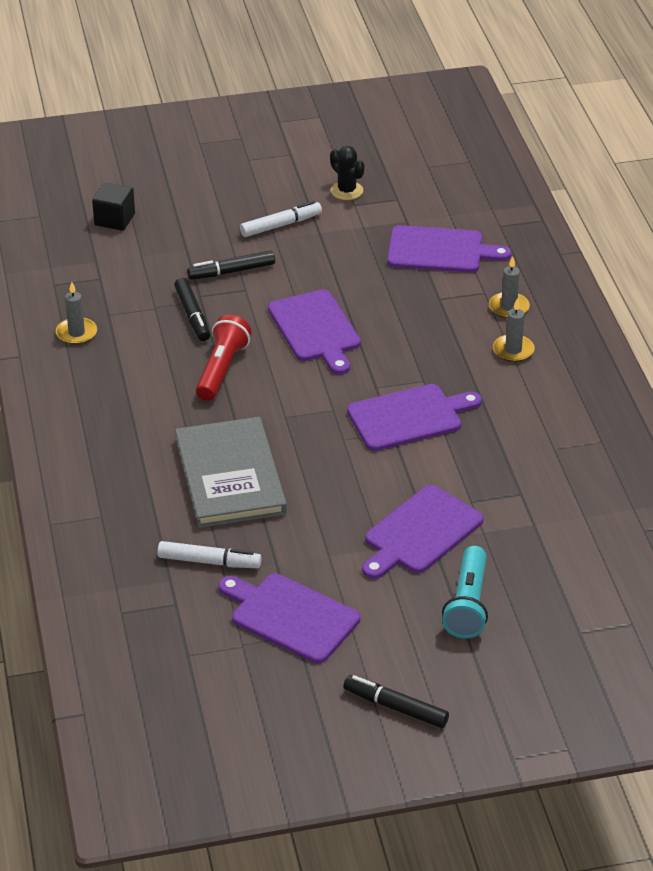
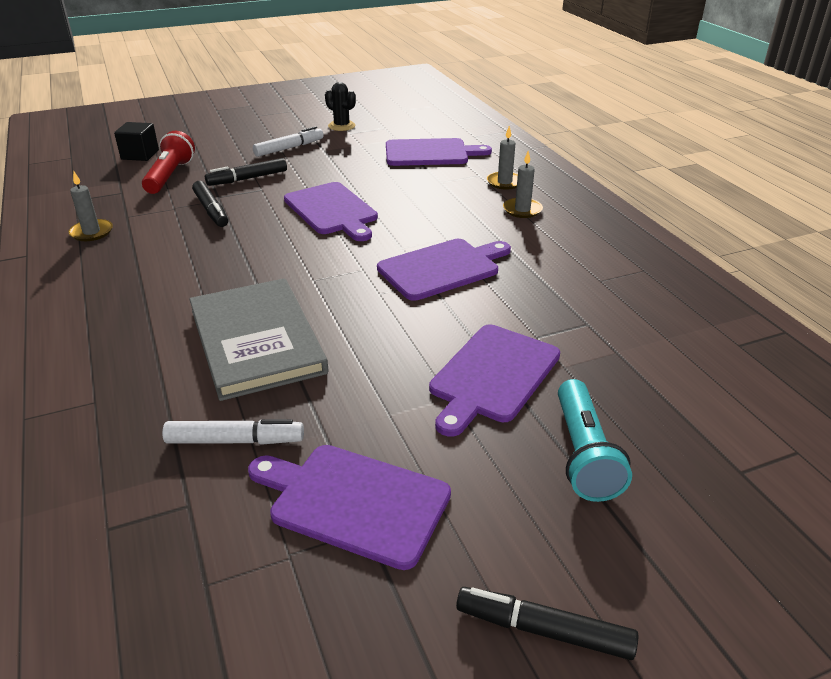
camera: 10 degrees left, 5 degrees down
red flashlight [196,314,252,401] -> red flashlight moved to [142,131,195,194]

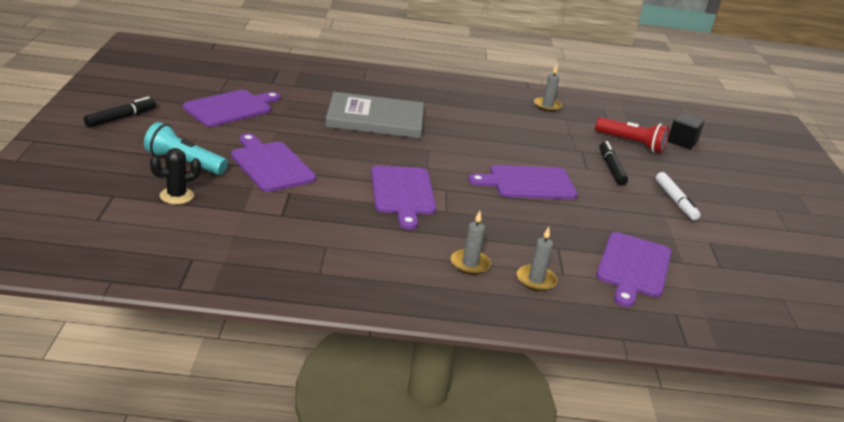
camera: 110 degrees right, 5 degrees down
white marker [162,419,304,445] -> none
black marker [192,181,228,227] -> none
black cactus [325,82,356,131] -> black cactus moved to [150,148,201,204]

